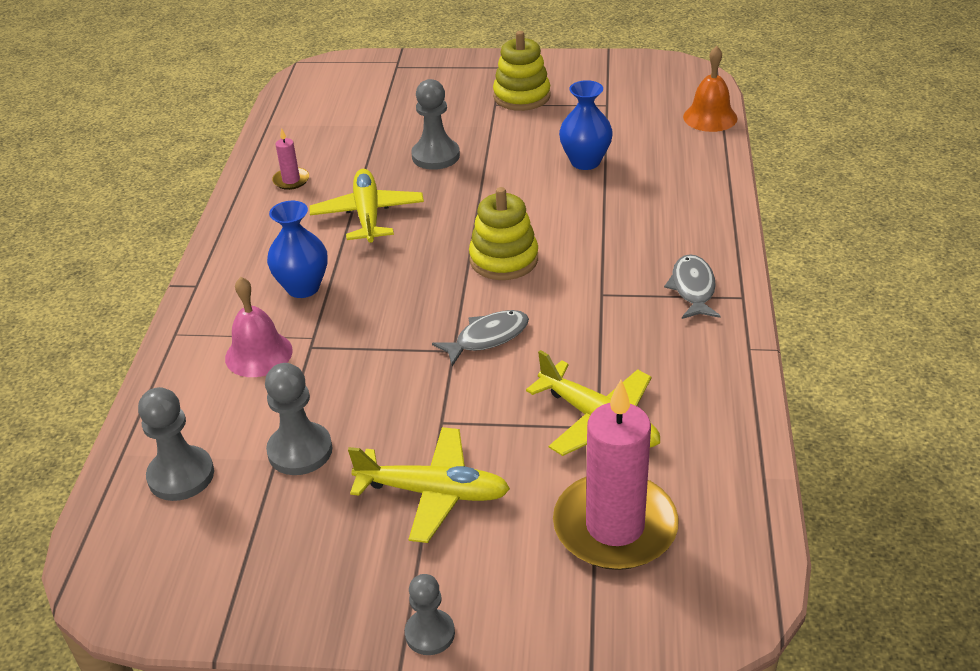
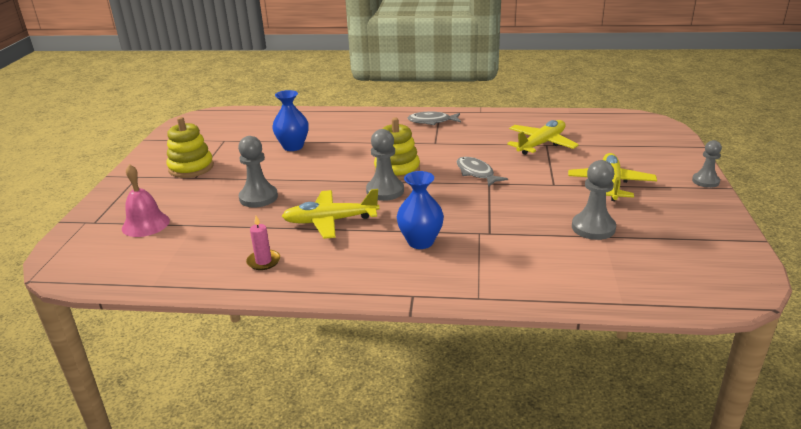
camera: 90 degrees left, 10 degrees down
grey pawn [138,387,214,501] -> grey pawn moved to [366,129,404,201]
pink bell [225,277,293,377] -> pink bell moved to [122,164,170,237]
pink candle [553,380,679,570] -> none
orange bell [683,46,737,132] -> none

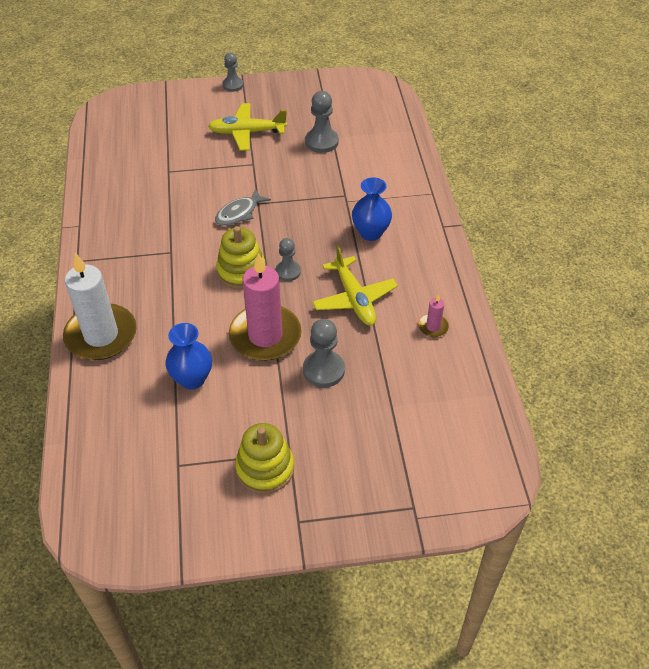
camera: 105 degrees left, 20 degrees up
pink bell [122,164,170,237] -> none
grey pawn [366,129,404,201] -> grey pawn [275,238,301,281], size x0.66
grey fish [407,112,461,125] -> none
yellow plane [507,120,579,155] -> none
none -> white candle [63,253,137,360]
none -> pink candle [229,253,302,361]

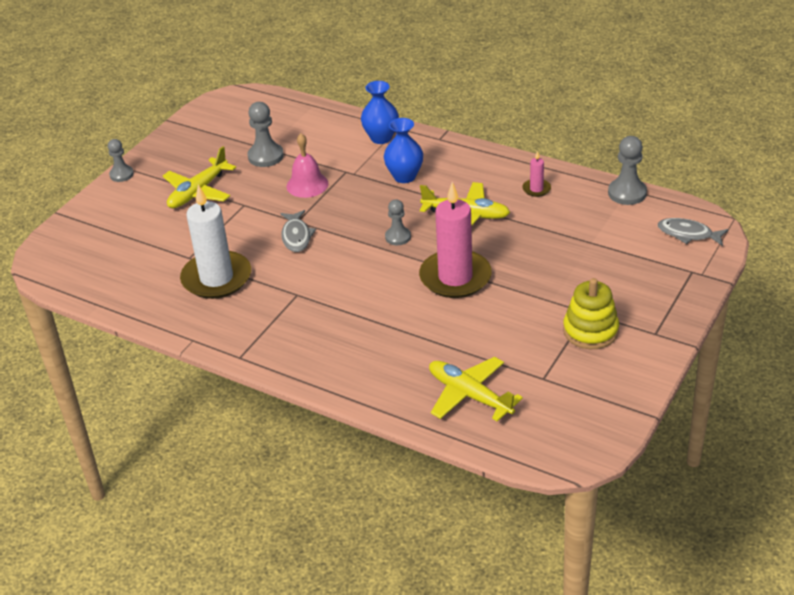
camera: 50 degrees left, 10 degrees down
white candle [63,253,137,360] -> white candle moved to [180,184,251,299]
blue vase [165,323,212,389] -> blue vase moved to [361,81,399,144]
yellow stacking toy [216,226,265,289] -> none
grey pawn [303,319,345,387] -> grey pawn moved to [608,136,647,205]
none -> pink bell [287,133,328,198]
none -> yellow plane [429,357,523,422]
none -> grey fish [658,218,728,246]

